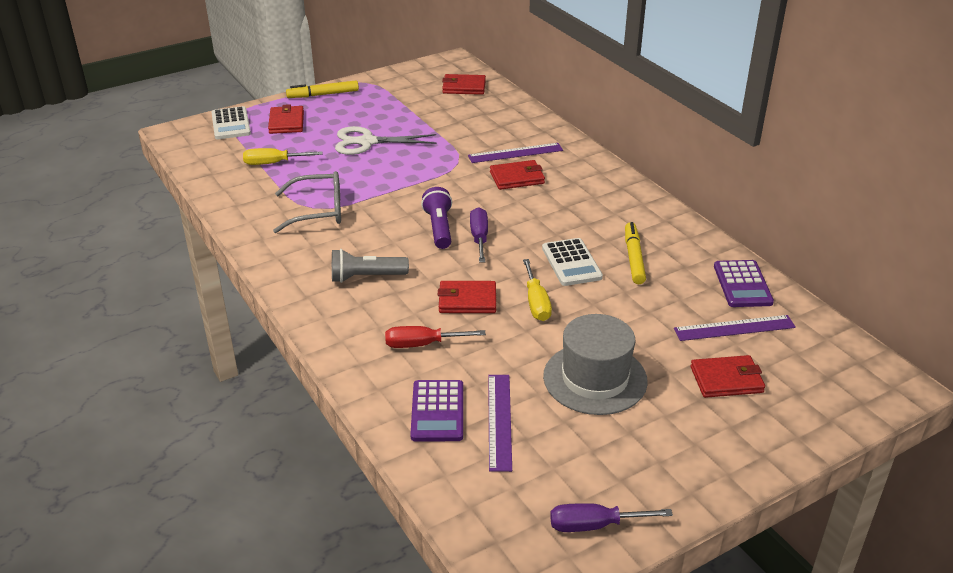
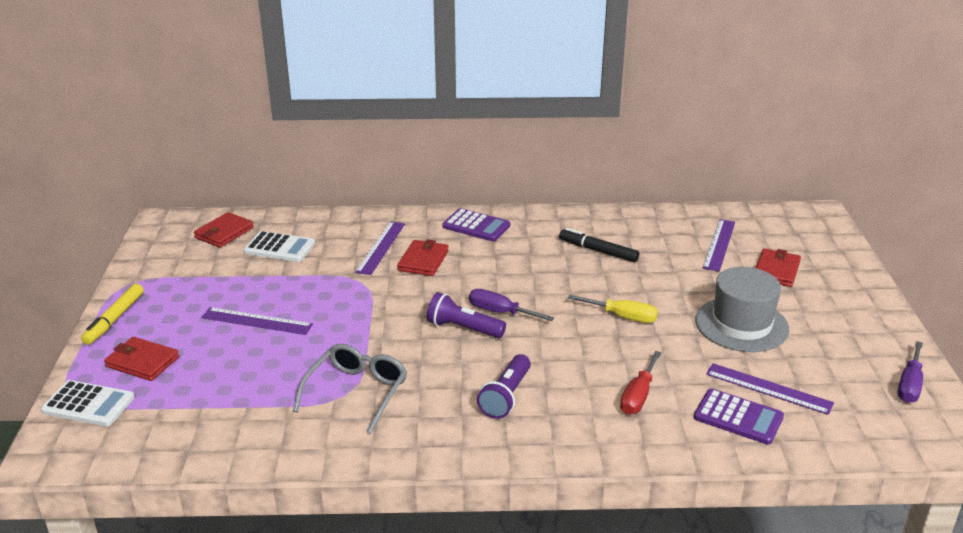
camera: 60 degrees left, 5 degrees down
yellow screwdriver [243,148,323,165] -> none
grey flashlight [332,249,409,283] -> purple flashlight [477,354,531,419]
white scissors [335,126,436,155] -> purple ruler [201,307,313,335]
red wallet [438,281,496,313] -> none
white calculator [542,238,603,286] -> white calculator moved to [244,231,315,262]
yellow marker [625,222,646,284] -> black marker [559,228,639,262]
purple calculator [714,260,774,307] -> purple calculator moved to [442,208,510,241]

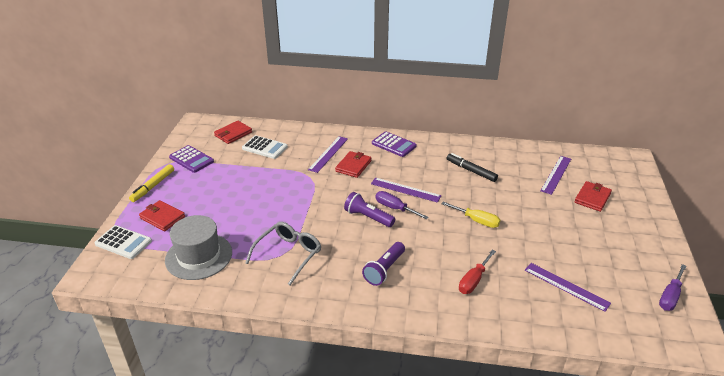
camera: 10 degrees right, 5 degrees up
purple ruler [201,307,313,335] -> purple ruler moved to [371,177,441,203]
purple calculator [694,389,784,445] -> purple calculator moved to [169,145,214,173]
grey hat [695,267,789,352] -> grey hat moved to [165,215,232,280]

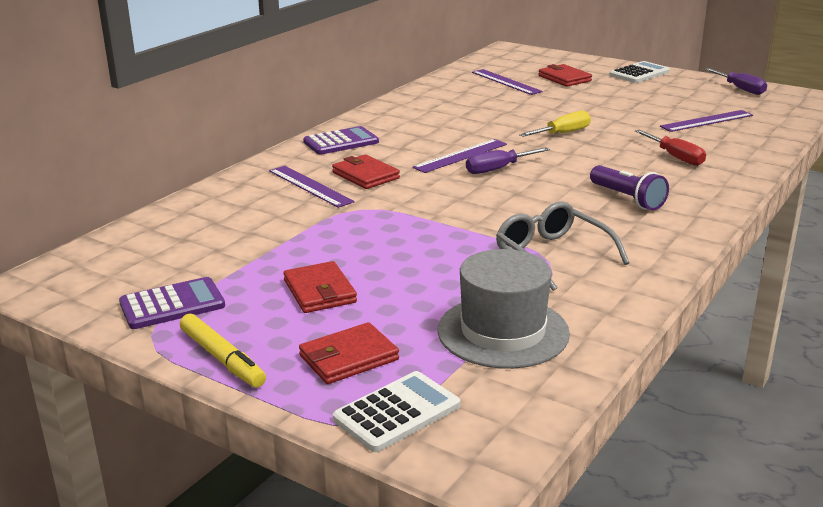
camera: 65 degrees left, 10 degrees down
red wallet [214,121,252,144] -> red wallet moved to [283,261,357,313]
white calculator [242,135,288,159] -> white calculator moved to [609,61,670,83]
purple flashlight [344,192,395,227] -> none
black marker [446,153,498,182] -> none

